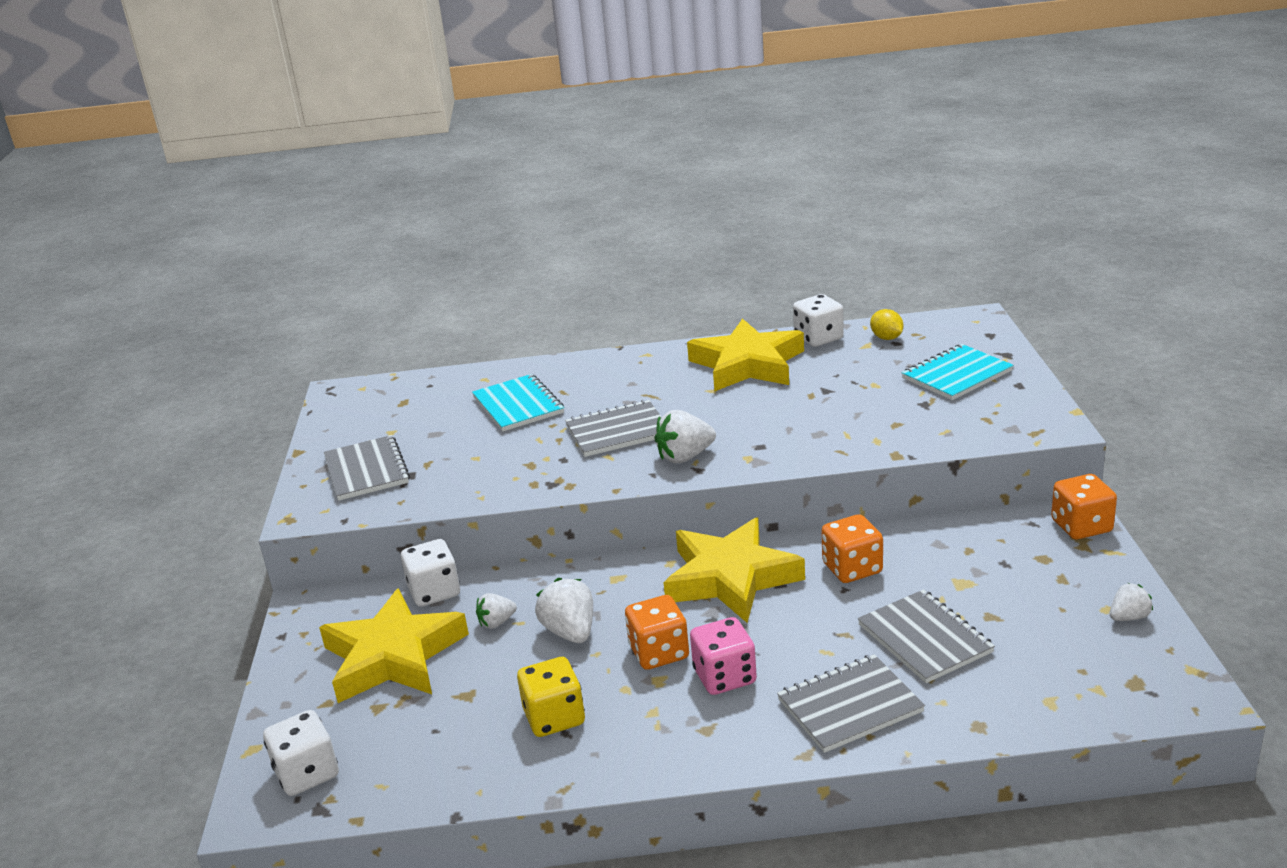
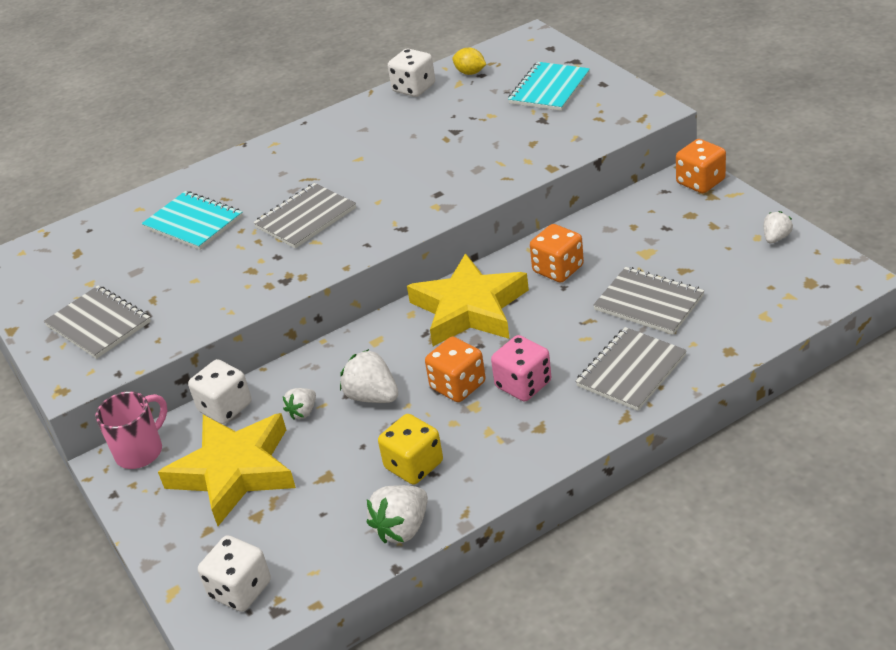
camera: 25 degrees left, 10 degrees up
white strawberry [654,410,716,463] -> white strawberry moved to [367,485,428,543]
yellow star [687,318,804,391] -> none
none -> pink mug [95,391,167,469]

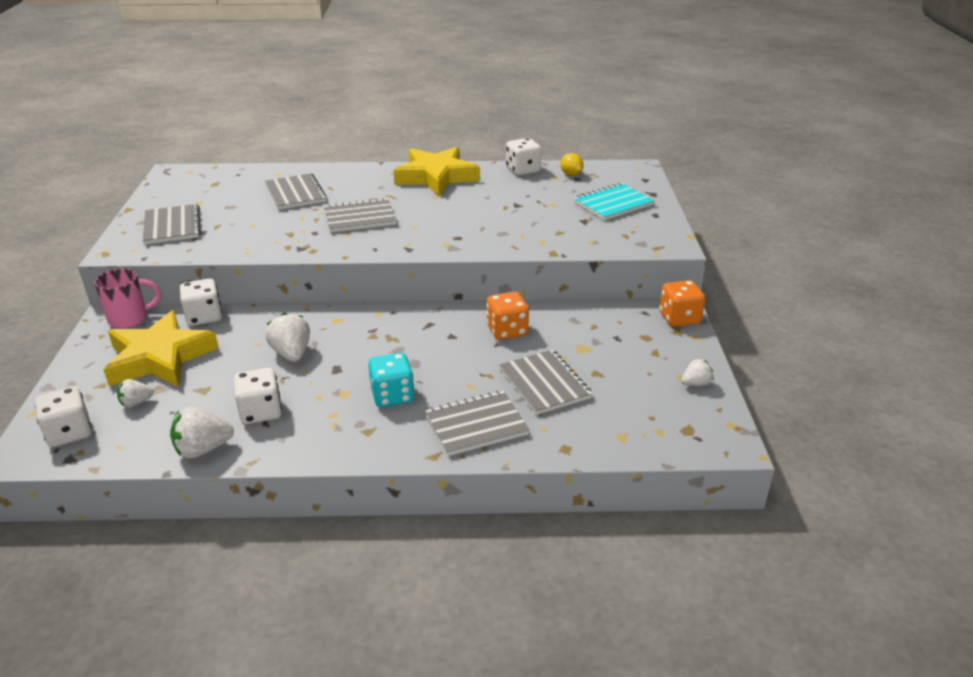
camera: 25 degrees right, 5 degrees down
turquoise notebook [142,191,243,250] -> grey notebook [265,173,327,210]
white strawberry [283,388,316,419] -> white strawberry moved to [117,379,154,408]
yellow dice [378,414,443,485] -> white dice [234,368,282,424]
yellow star [407,253,529,346] -> yellow star moved to [394,147,480,196]
orange dice [425,337,486,402] -> none
pink dice [491,335,551,401] -> turquoise dice [368,353,414,407]

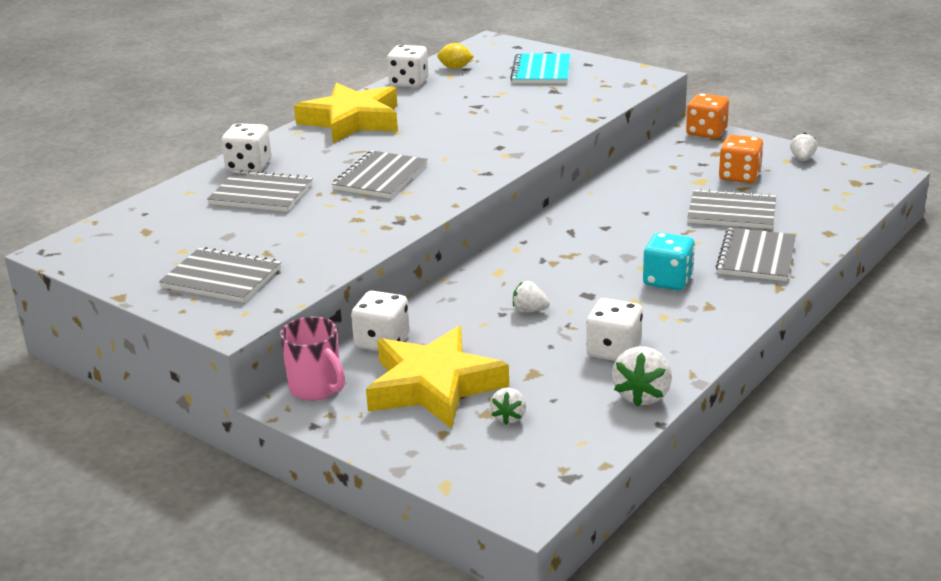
camera: 50 degrees left, 5 degrees down
white dice [35,387,92,447] -> white dice moved to [221,123,271,173]
pink mug [94,268,161,329] -> pink mug turned 120 degrees clockwise [280,316,345,401]
white strawberry [265,313,310,362] -> white strawberry [513,281,550,312], size x0.61
orange dice [487,291,529,340] -> orange dice moved to [719,135,763,183]

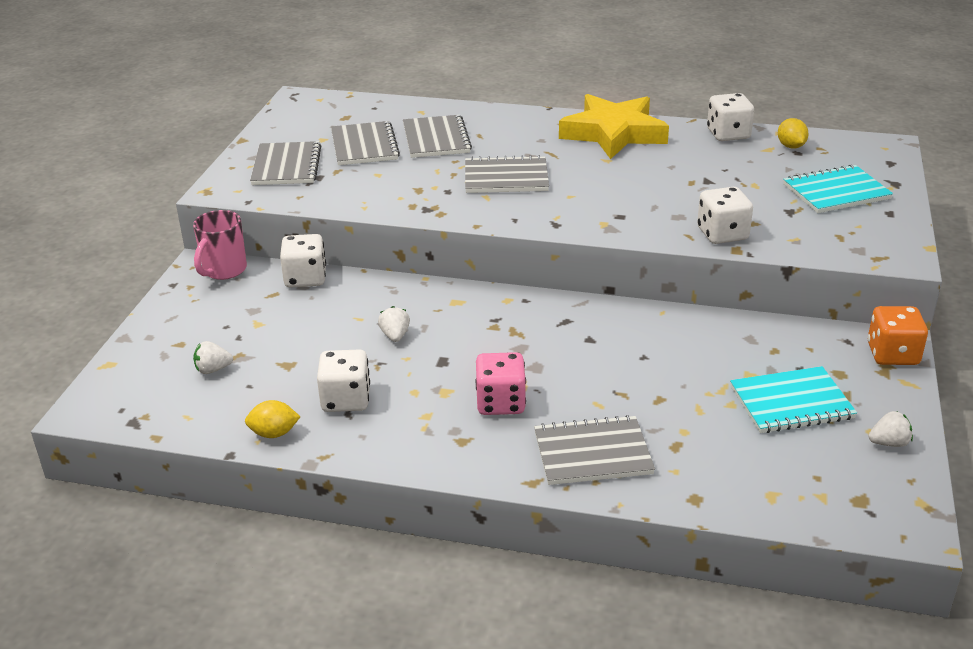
camera: 65 degrees right, 5 degrees up
white dice [221,123,271,173] -> white dice moved to [697,187,753,244]
yellow star [366,326,509,429] -> none
white strawberry [612,346,672,407] -> yellow lemon [245,400,300,438]
turquoise dice [643,232,695,290] -> pink dice [476,352,526,415]
grey notebook [687,188,776,229] -> grey notebook moved to [331,121,400,165]
orange dice [719,135,763,183] -> turquoise notebook [730,366,857,433]

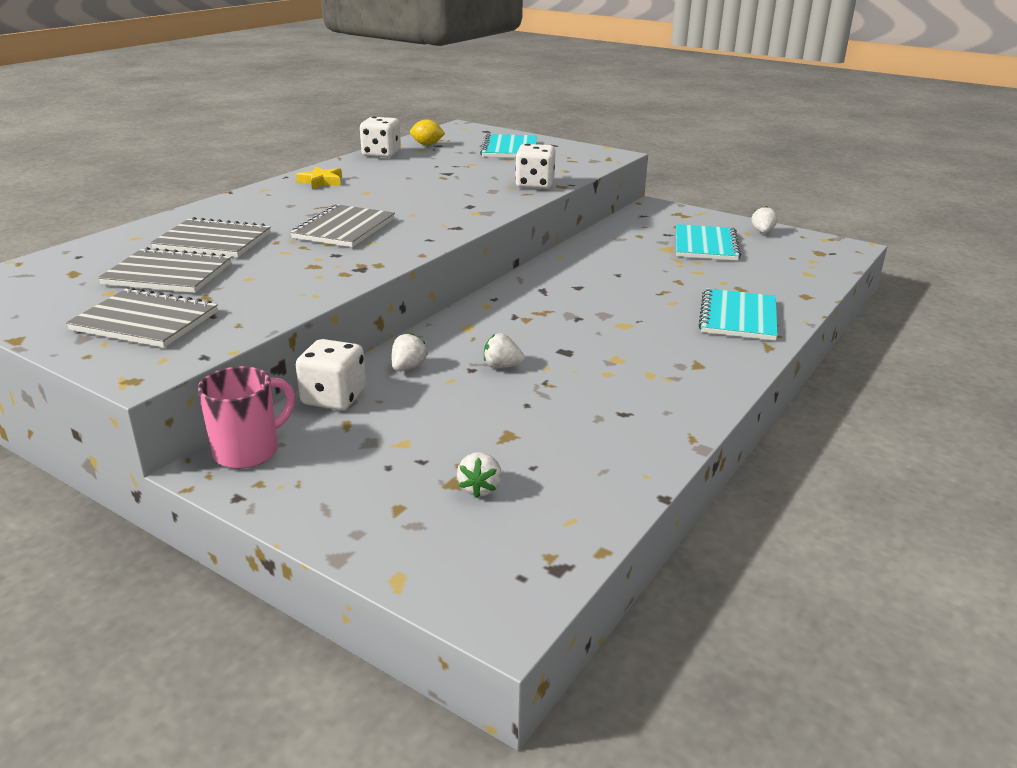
camera: 70 degrees left, 5 degrees down
pink mug [193,210,247,280] -> pink mug turned 90 degrees counterclockwise [198,366,295,469]
yellow lemon [245,400,300,438] -> none
white dice [317,349,370,412] -> none
pink dice [476,352,526,415] -> none
grey notebook [534,415,655,485] -> turquoise notebook [699,288,778,341]
yellow star [559,94,669,159] -> yellow star [296,166,342,189], size x0.43
orange dice [868,306,928,365] -> none
none -> white strawberry [392,332,428,371]

